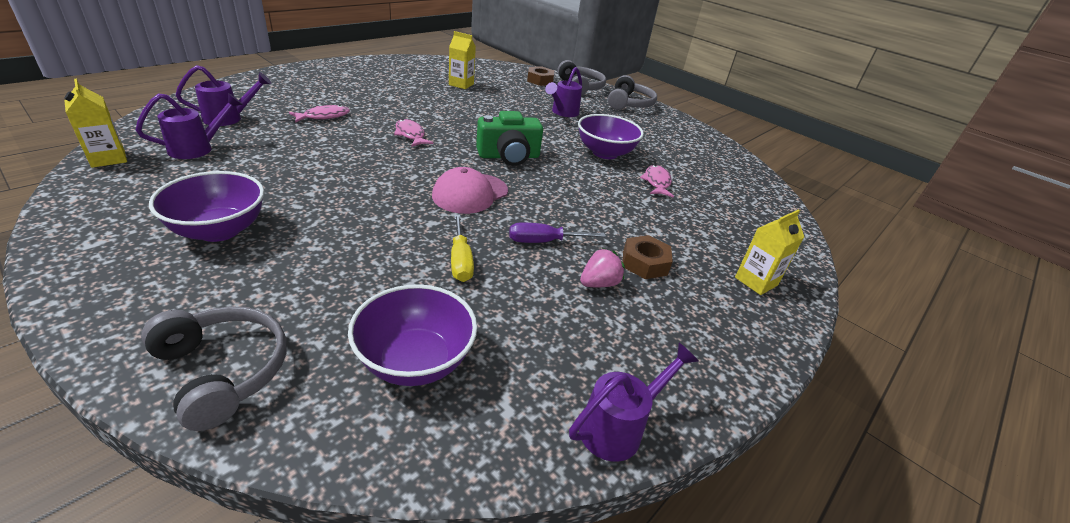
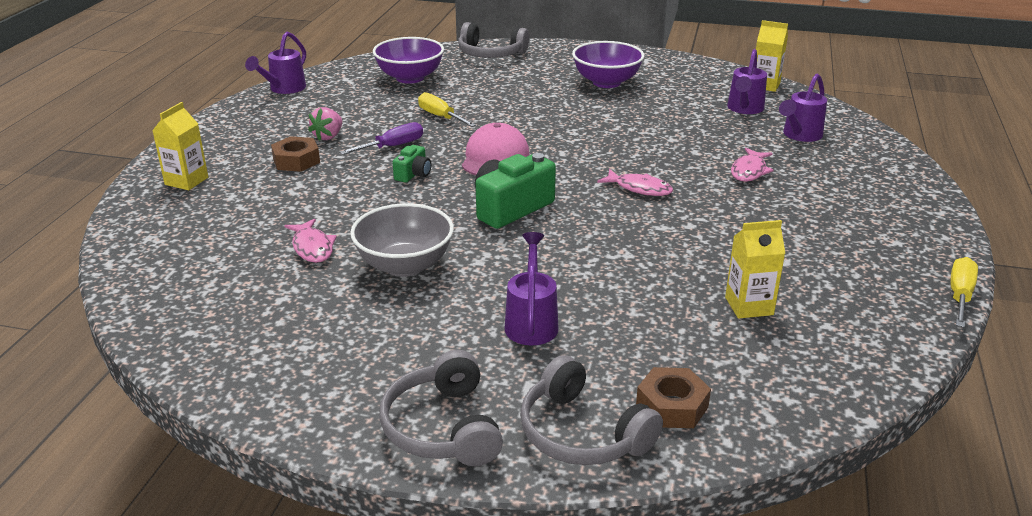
camera: 155 degrees right, 5 degrees down
purple bowl [578,114,644,159] -> grey bowl [350,203,454,277]
none -> green camera [393,145,431,183]
none -> yellow screwdriver [951,257,978,327]

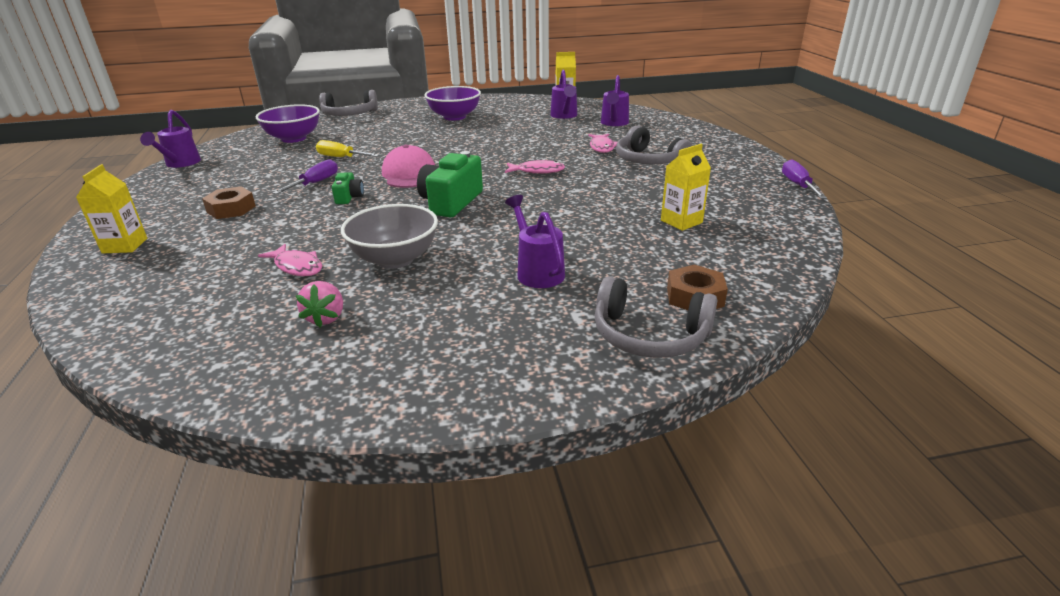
camera: 25 degrees left, 0 degrees up
pink strawberry [308,107,342,141] -> pink strawberry moved to [295,281,343,327]
grey headphones [379,350,503,466] -> grey headphones moved to [616,126,693,164]
yellow screwdriver [951,257,978,327] -> purple screwdriver [782,159,827,199]

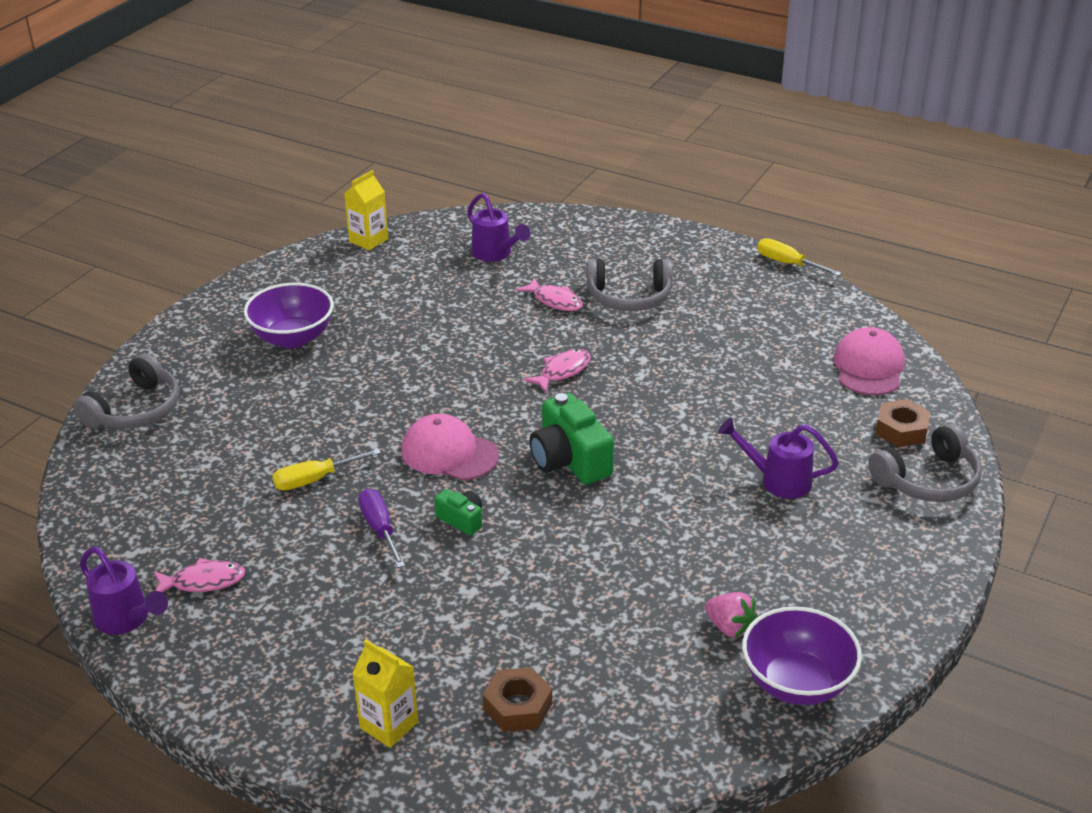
camera: 50 degrees left, 5 degrees up
brown nut [202,187,256,219] -> brown nut moved to [483,667,552,732]
purple bowl [256,104,320,143] -> purple bowl moved to [742,606,862,705]
pink fish [258,244,322,276] -> pink fish moved to [153,558,245,593]
grey bowl [341,204,438,269] -> none
purple watering can [551,69,577,119] -> none
yellow carton [661,144,711,231] -> none
purple screwdriver [782,159,827,199] -> yellow screwdriver [757,238,842,276]
none -> pink cap [833,327,905,395]

